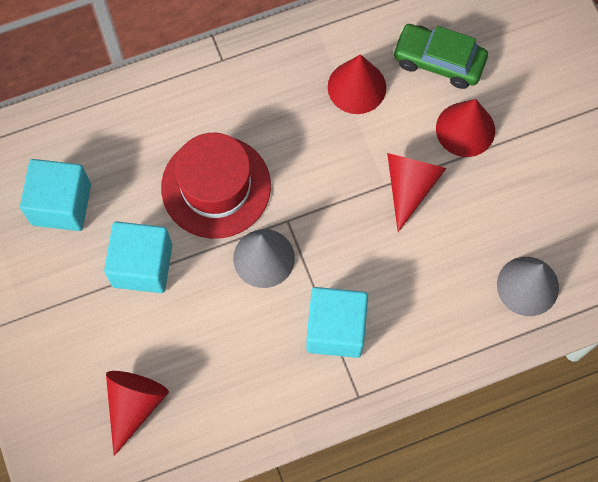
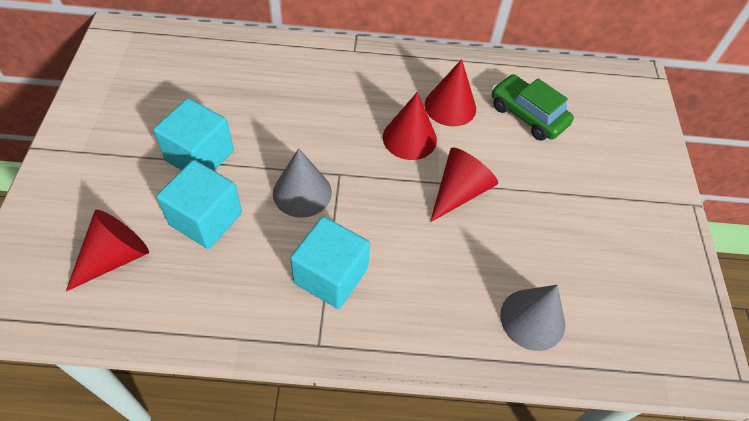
camera: 20 degrees right, 15 degrees down
turquoise cube [20,159,91,231] -> turquoise cube moved to [156,160,242,249]
red hat [161,133,271,239] -> none
red cone [436,99,495,157] -> red cone moved to [383,92,437,160]

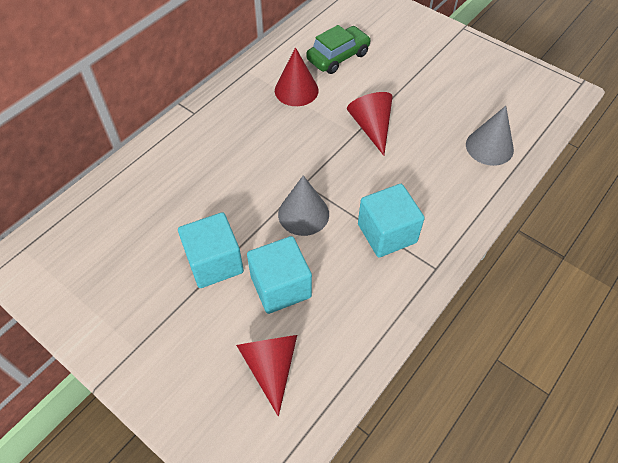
camera: 50 degrees left, 0 degrees up
red cone [383,92,437,160] -> none
green car [492,74,574,141] -> green car turned 150 degrees clockwise [306,25,371,74]

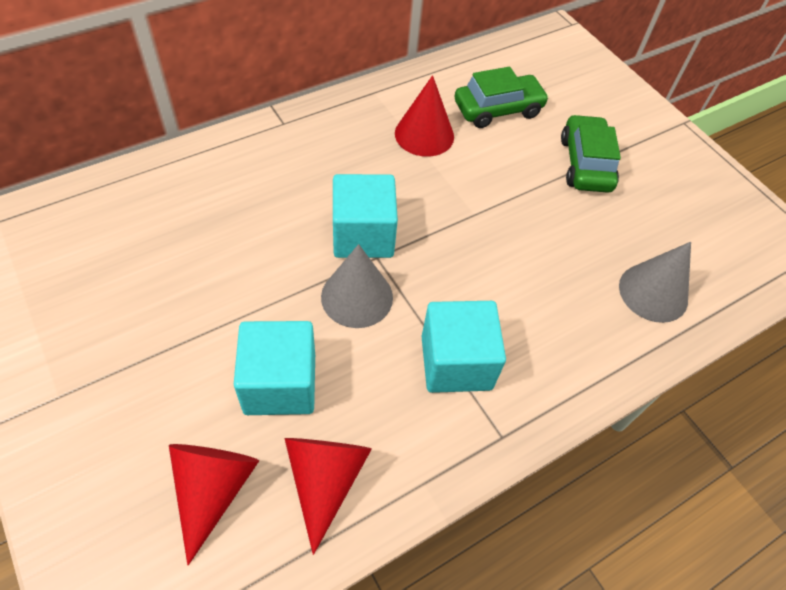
camera: 15 degrees right, 0 degrees up
turquoise cube [178,212,244,288] -> turquoise cube moved to [333,174,398,258]
red cone [347,92,393,156] -> red cone moved to [284,438,372,555]
none -> green car [561,114,621,193]

